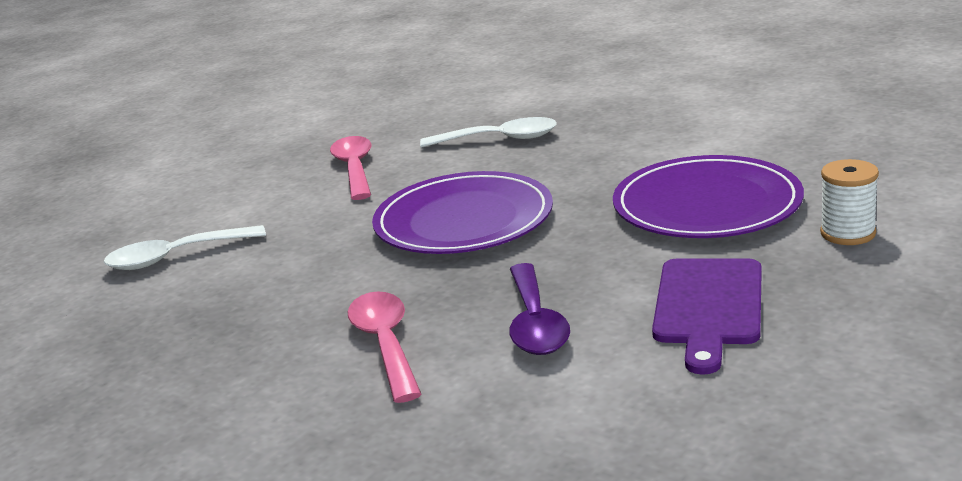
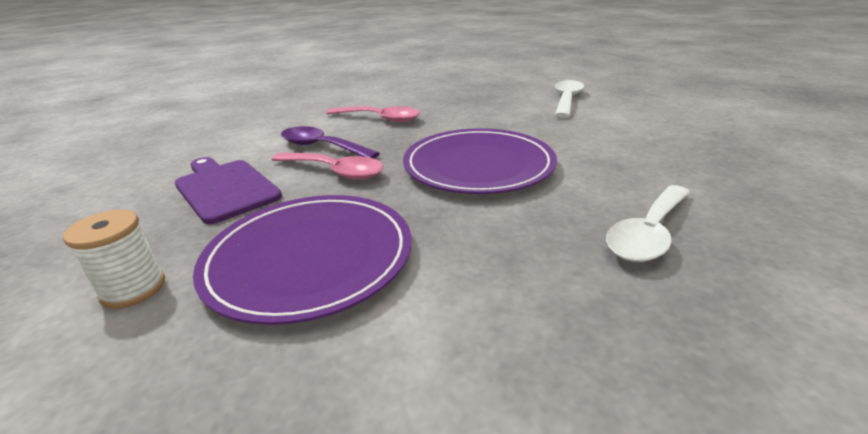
camera: 125 degrees right, 5 degrees up
pink spoon [330,136,371,200] -> pink spoon moved to [271,152,384,180]

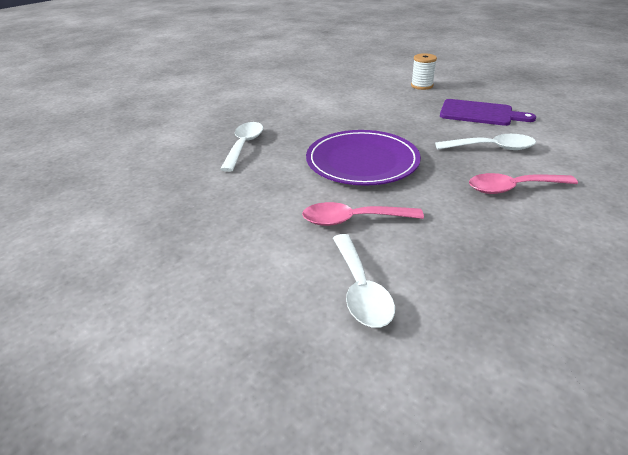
camera: 150 degrees right, 5 degrees up
purple plate [193,195,412,325] -> none
pink spoon [271,152,384,180] -> pink spoon moved to [302,202,424,226]
purple spoon [281,126,380,159] -> white spoon [435,134,536,150]

